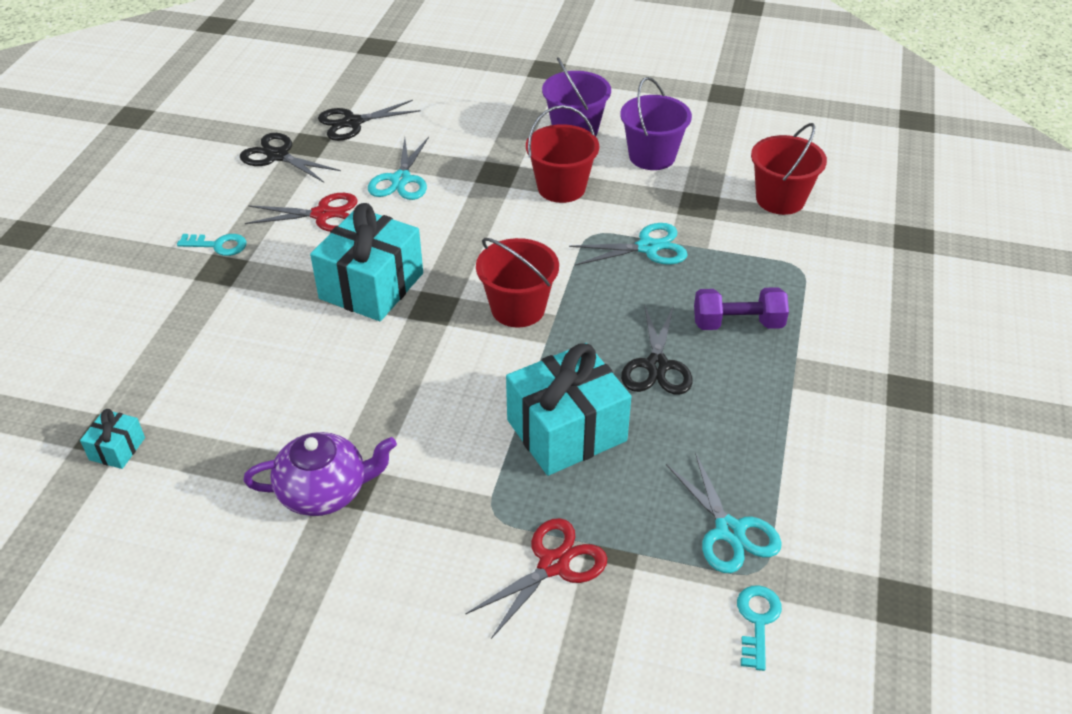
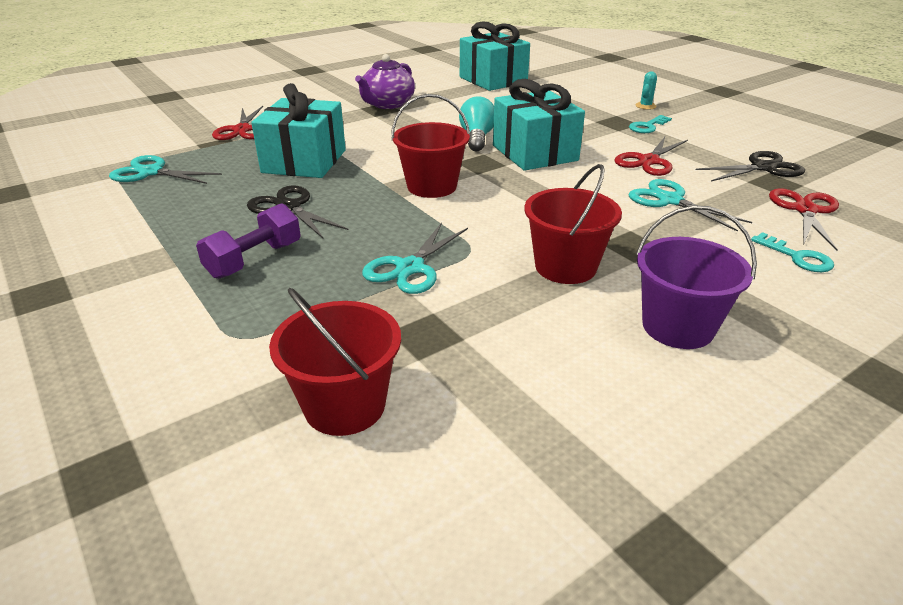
camera: 130 degrees right, 10 degrees down
turquoise gift [80,409,145,469] -> turquoise gift [460,21,530,91], size x2.20
black scissors [318,100,421,141] -> red scissors [769,188,839,251]
purple bucket [620,77,692,170] -> none
turquoise key [737,585,782,671] -> turquoise key moved to [751,232,834,272]
none -> turquoise light bulb [459,96,494,151]
none -> turquoise cactus [635,71,657,110]

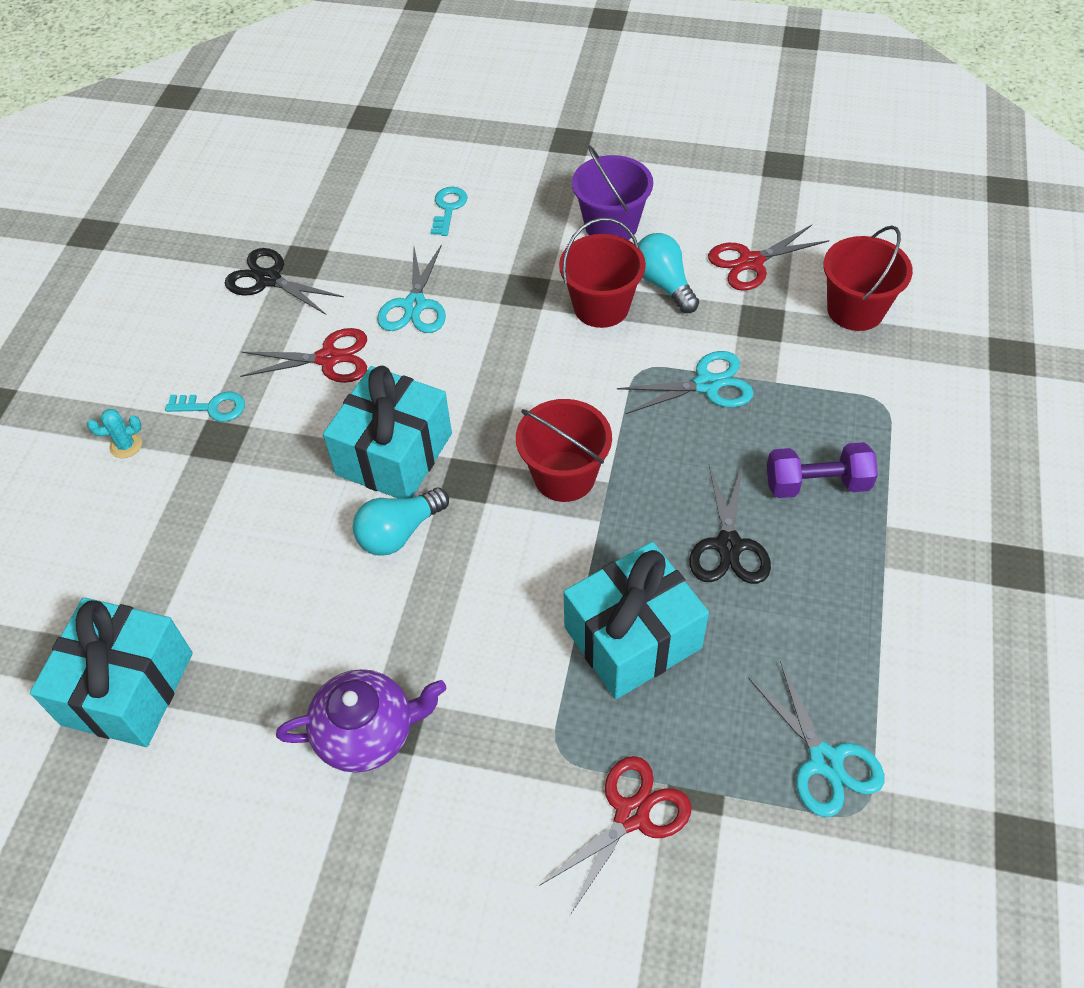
camera: 130 degrees left, 20 degrees up
red scissors [769,188,839,251] -> red scissors moved to [708,225,829,291]
none -> turquoise light bulb [638,233,699,313]

